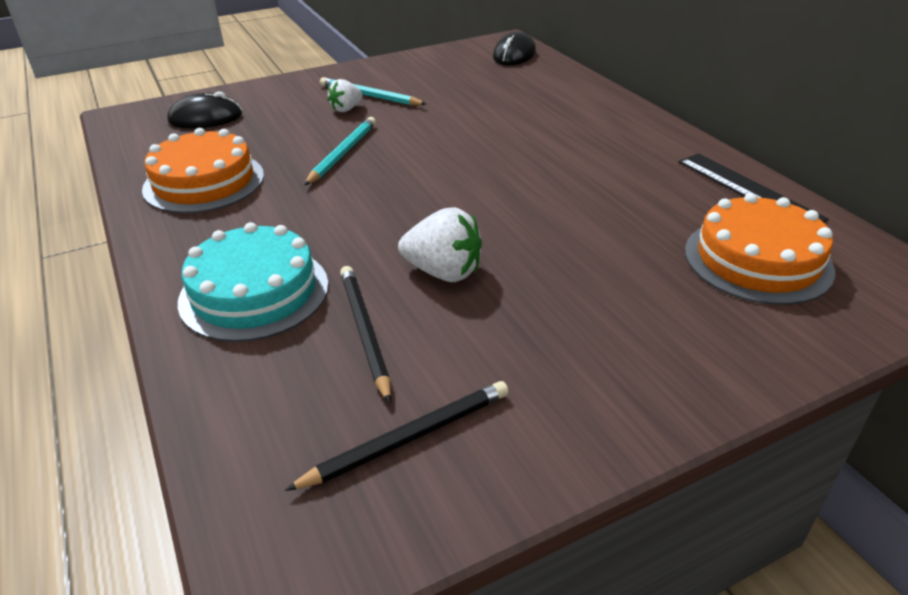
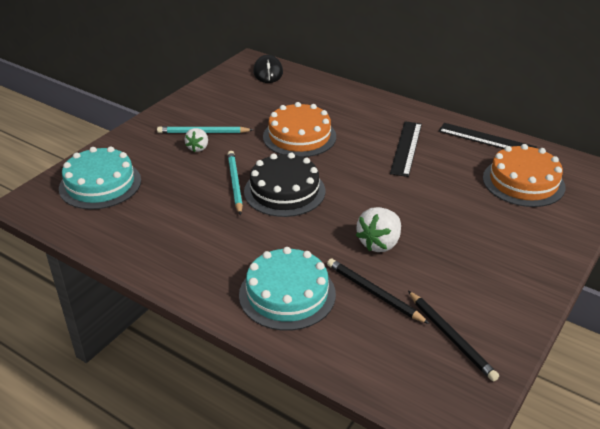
camera: 30 degrees left, 0 degrees up
orange cake [142,128,264,213] -> orange cake moved to [263,102,336,157]
black mouse [167,91,242,128] -> turquoise cake [59,146,141,209]
black pencil [285,381,509,491] -> black pencil turned 120 degrees clockwise [408,291,499,381]
white strawberry [398,207,482,282] -> white strawberry turned 135 degrees clockwise [356,207,401,252]
none -> black cake [244,153,325,217]
none -> black ruler [390,121,422,177]

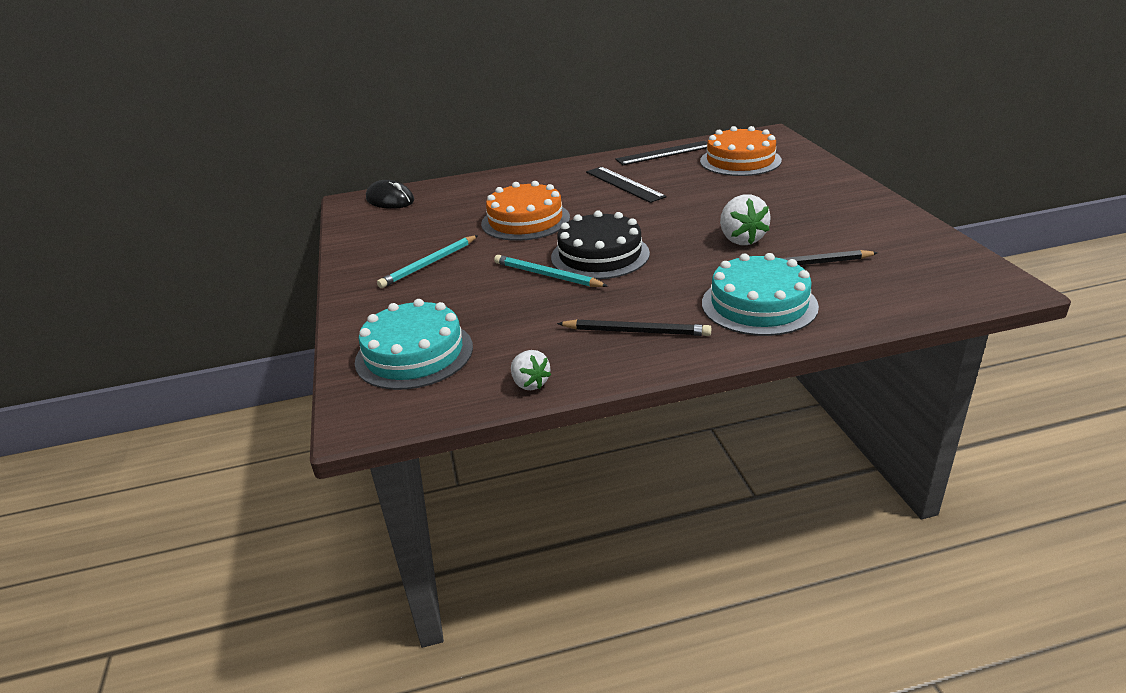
camera: 45 degrees left, 5 degrees down
white strawberry [184,128,208,152] -> white strawberry moved to [511,350,551,390]
black pencil [408,291,499,381] -> black pencil moved to [557,319,711,336]

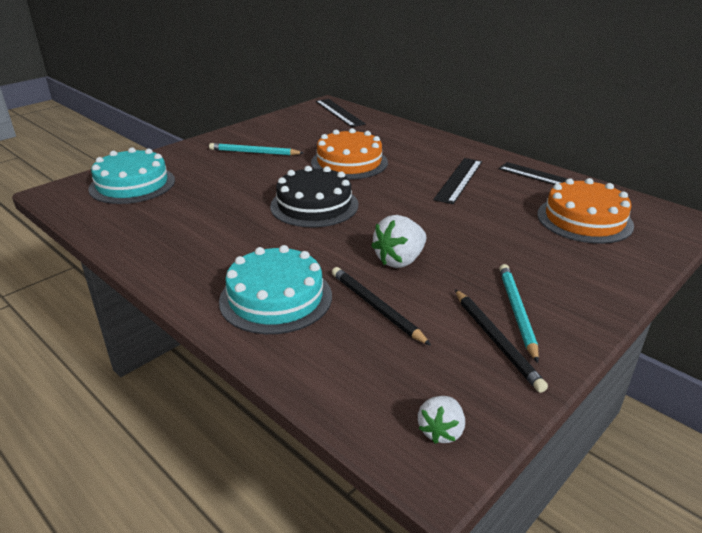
camera: 55 degrees right, 0 degrees up
black mouse [366,180,414,209] -> black ruler [316,99,366,127]
turquoise pencil [494,255,608,287] -> turquoise pencil moved to [499,264,539,363]
white strawberry [511,350,551,390] -> white strawberry moved to [418,396,465,444]
black pencil [557,319,711,336] -> black pencil moved to [455,289,548,393]

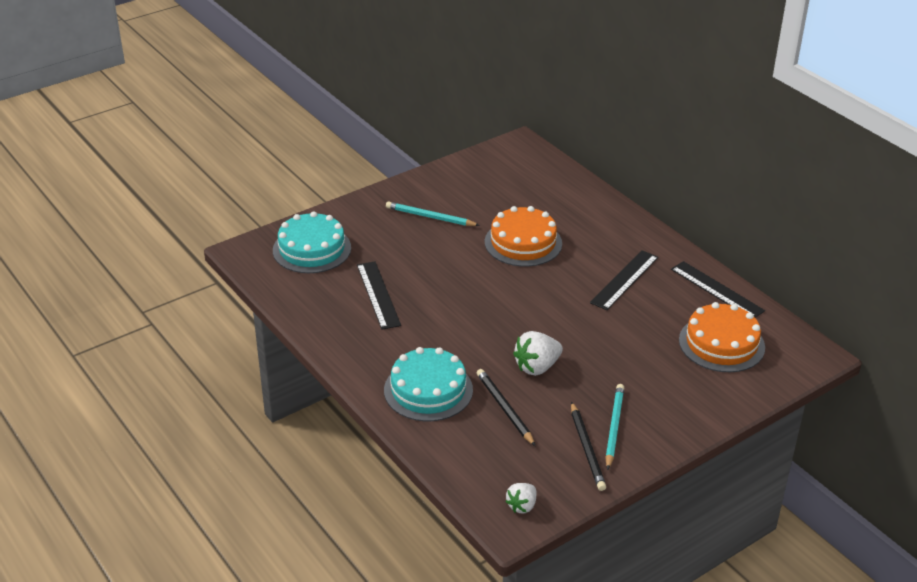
camera: 10 degrees right, 5 degrees up
black cake [270,166,358,227] -> none
black ruler [316,99,366,127] -> black ruler moved to [357,262,401,330]

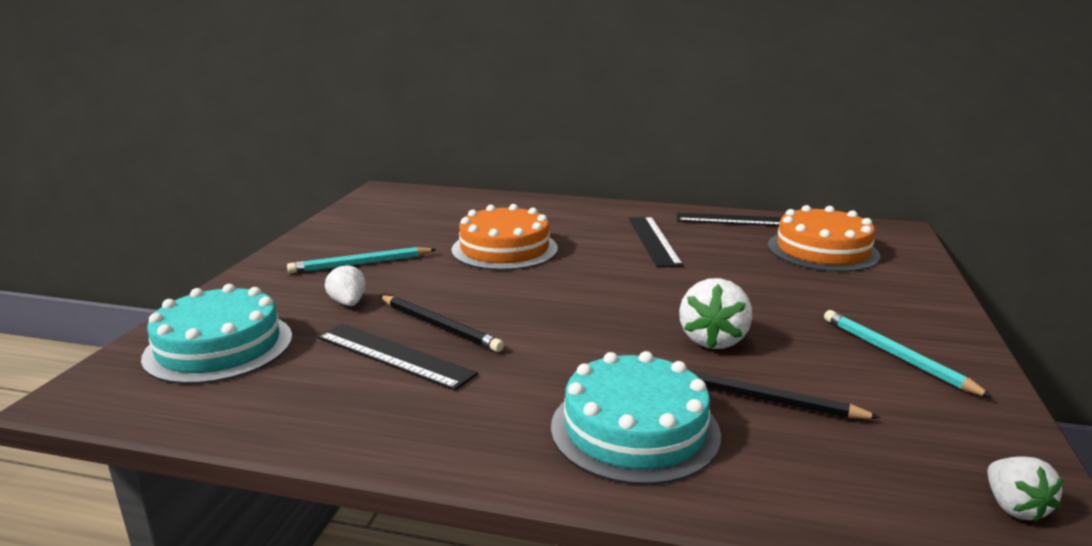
camera: 40 degrees left, 15 degrees down
black pencil [571,402,606,491] -> black pencil moved to [380,295,504,352]
none -> white strawberry [325,264,365,306]

